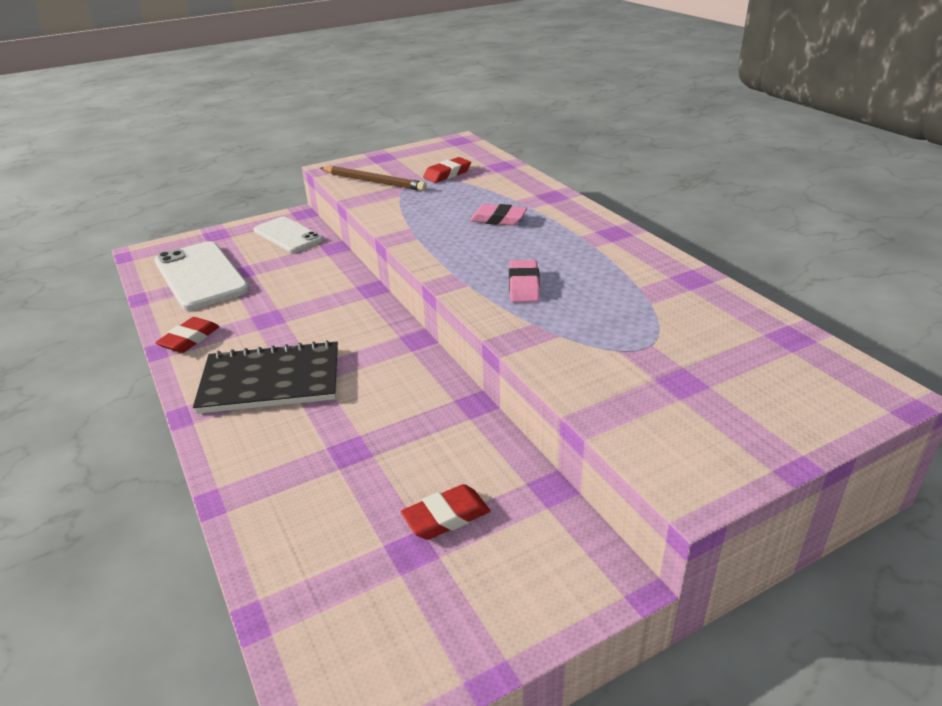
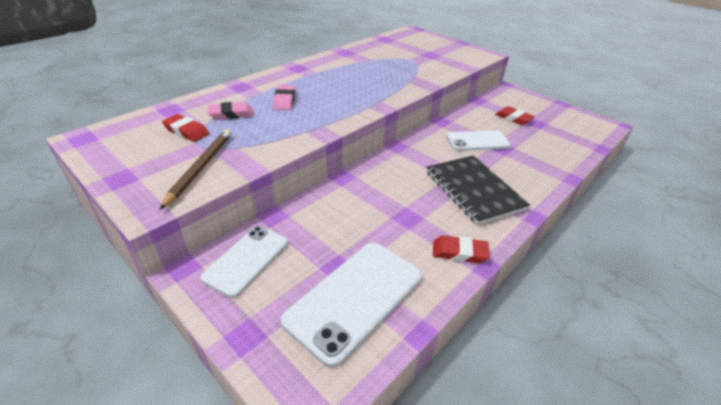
camera: 110 degrees left, 5 degrees up
pink eraser [509,260,540,302] -> pink eraser moved to [208,102,253,120]
none -> white phone [446,130,511,151]

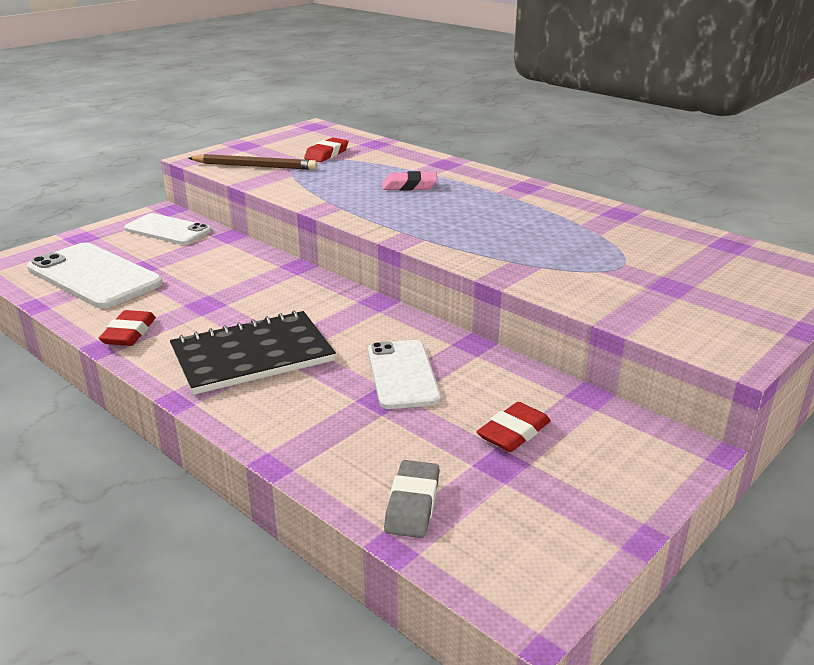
camera: 90 degrees right, 10 degrees down
pink eraser [208,102,253,120] -> none
none -> grey eraser [384,460,440,538]

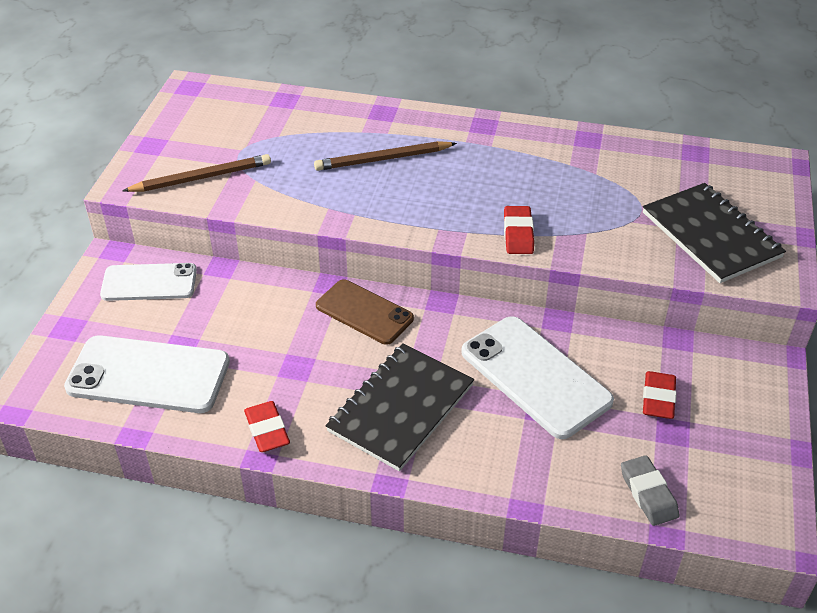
camera: 30 degrees left, 15 degrees up
red eraser [304,138,348,162] -> red eraser moved to [504,206,534,254]
white phone [368,340,441,409] -> white phone [461,316,614,439], size x1.52
pink eraser [383,171,438,191] -> brown pencil [314,141,457,171]
none -> brown phone [316,279,414,345]
none -> black notebook [643,183,786,283]

